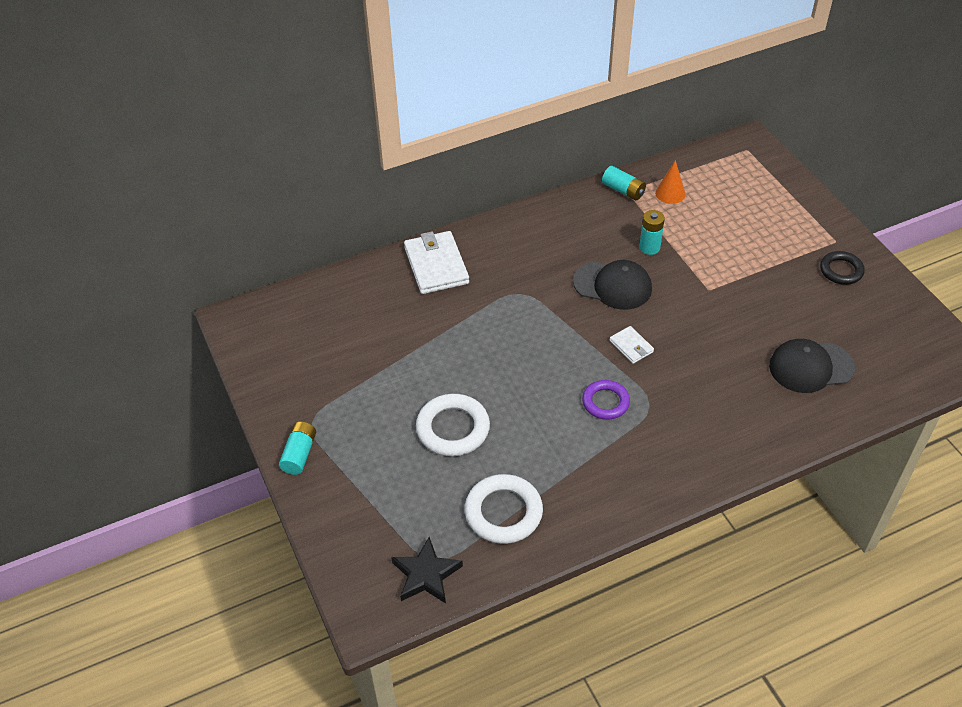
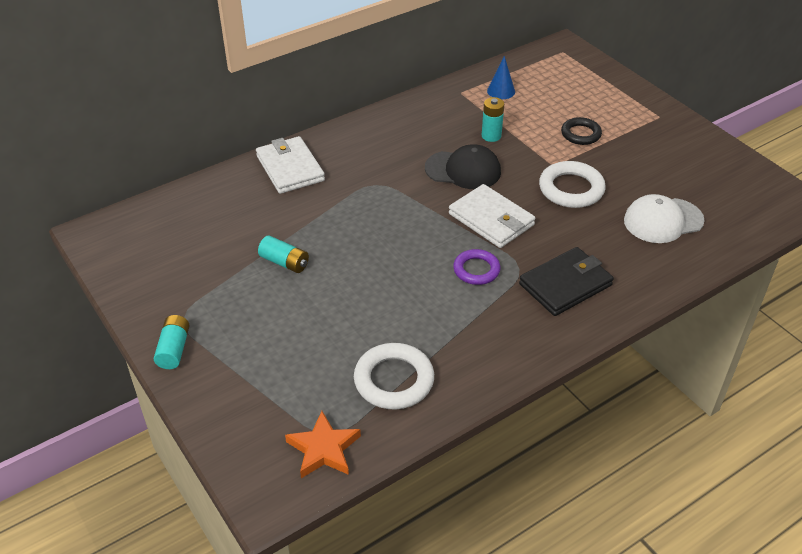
camera: 10 degrees left, 5 degrees down
black star [391,537,463,603] -> orange star [285,411,361,478]
white ring [416,394,490,456] -> white ring moved to [539,161,606,208]
turquoise battery [602,166,646,200] -> turquoise battery moved to [258,235,309,273]
white wallet [610,326,654,364] -> white wallet [449,184,535,248], size x1.95
orange cone [655,160,686,204] -> blue cone [487,56,515,99]
black cap [769,339,855,393] -> white cap [624,194,705,243]
black ring [820,251,865,285] -> black ring moved to [561,117,602,145]
none -> black wallet [519,247,614,316]

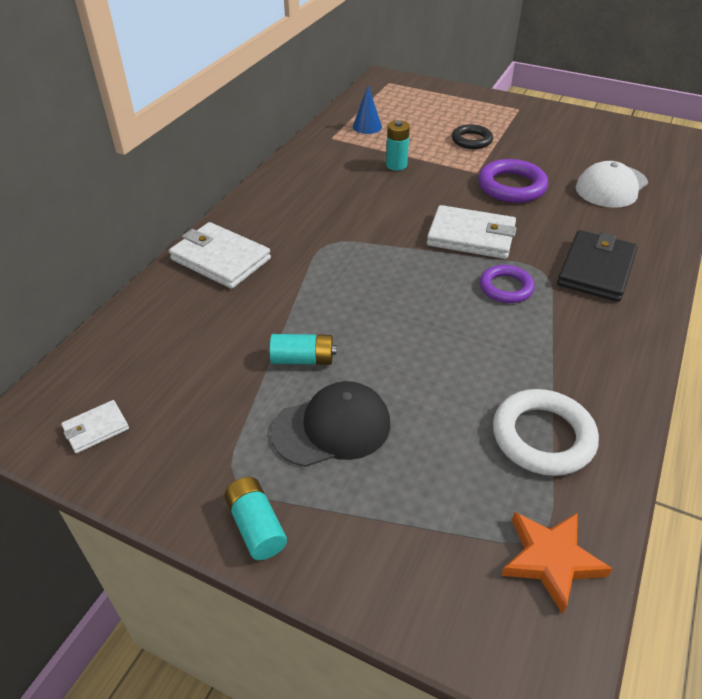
camera: 30 degrees left, 0 degrees up
black cap [425,144,501,189] -> black cap moved to [271,381,390,467]
white ring [539,161,606,208] -> purple ring [478,159,548,203]
none -> white wallet [61,400,129,454]

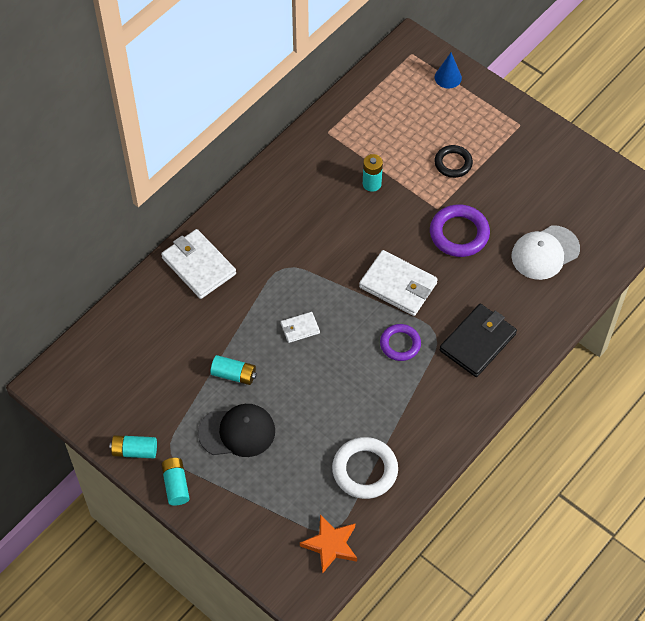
camera: 15 degrees right, 15 degrees up
white wallet [61,400,129,454] -> white wallet moved to [281,312,320,343]
blue cone [353,86,382,134] -> blue cone moved to [435,53,462,89]
none -> turquoise battery [110,435,157,458]

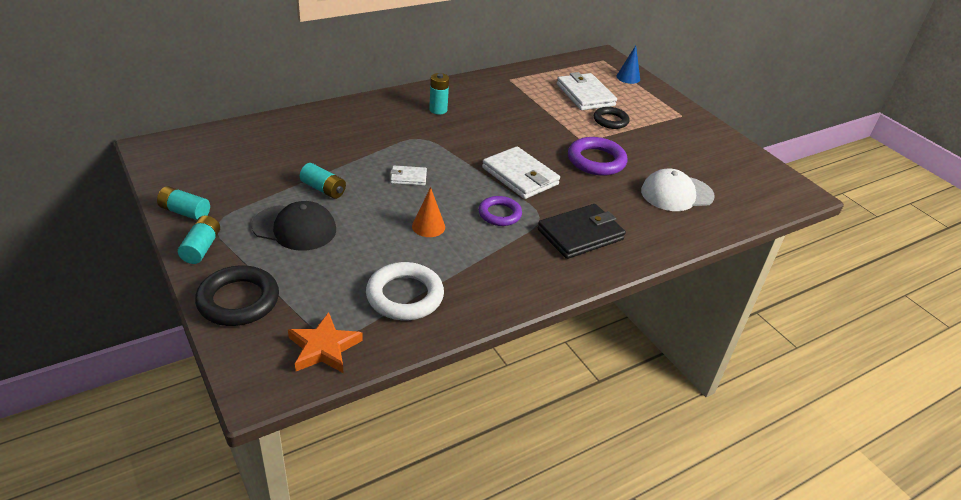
camera: 15 degrees right, 20 degrees down
white wallet [161,229,236,299] -> white wallet moved to [557,72,617,110]
turquoise battery [363,154,383,192] -> turquoise battery moved to [429,73,449,114]
none -> black ring [195,265,279,326]
none -> orange cone [412,187,445,237]

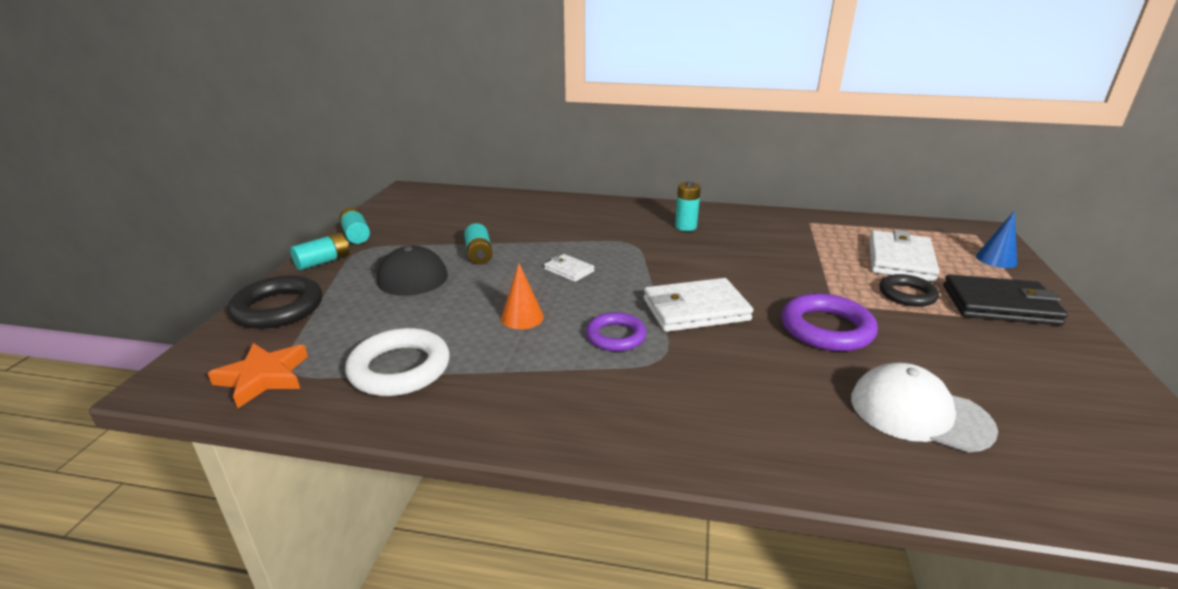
camera: 45 degrees right, 10 degrees down
white wallet [482,146,560,199] -> white wallet turned 75 degrees clockwise [644,278,753,332]
black wallet [538,204,626,259] -> black wallet moved to [943,274,1068,326]

